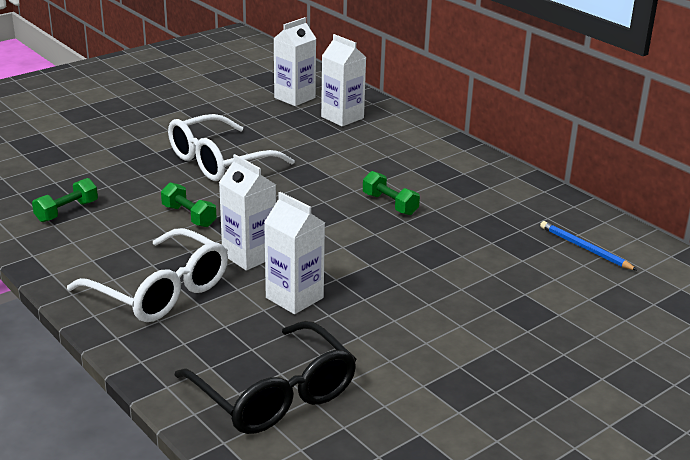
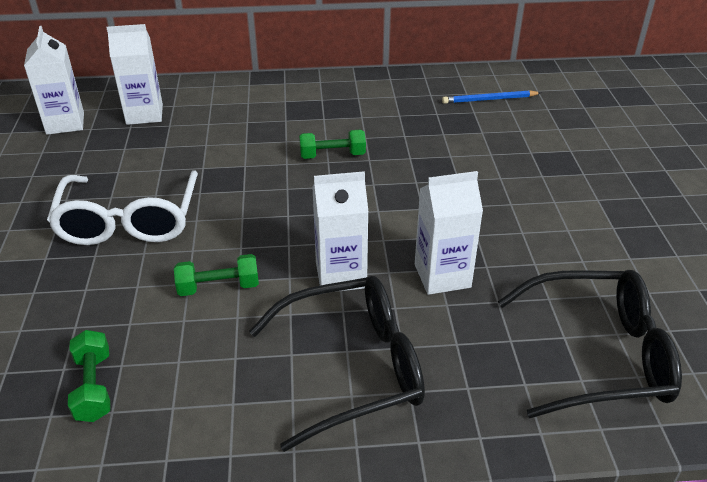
camera: 55 degrees left, 10 degrees up
white glasses [67,228,228,322] -> black glasses [249,276,425,452]

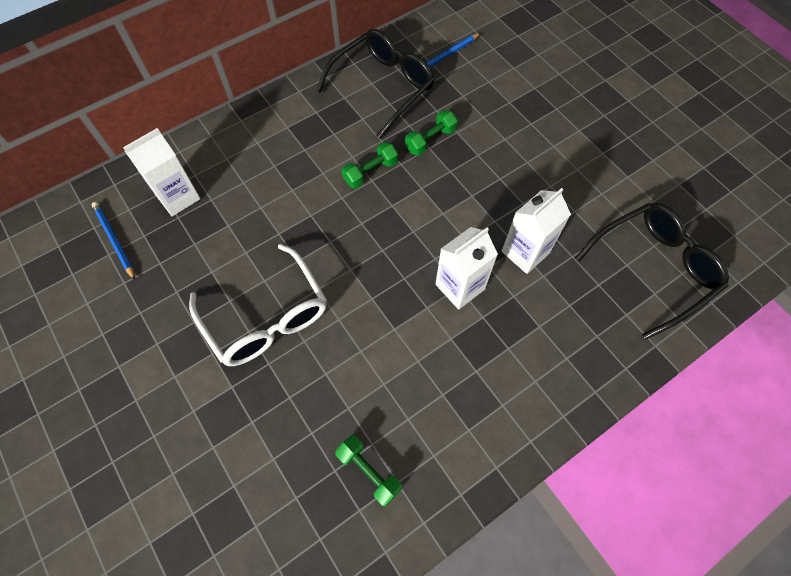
camera: 30 degrees left, 25 degrees up
white carton [24,26,84,135] -> blue pencil [91,202,135,280]
green dumbbell [174,254,259,296] -> green dumbbell moved to [405,110,458,156]
black glasses [249,276,425,452] -> black glasses moved to [316,29,435,139]

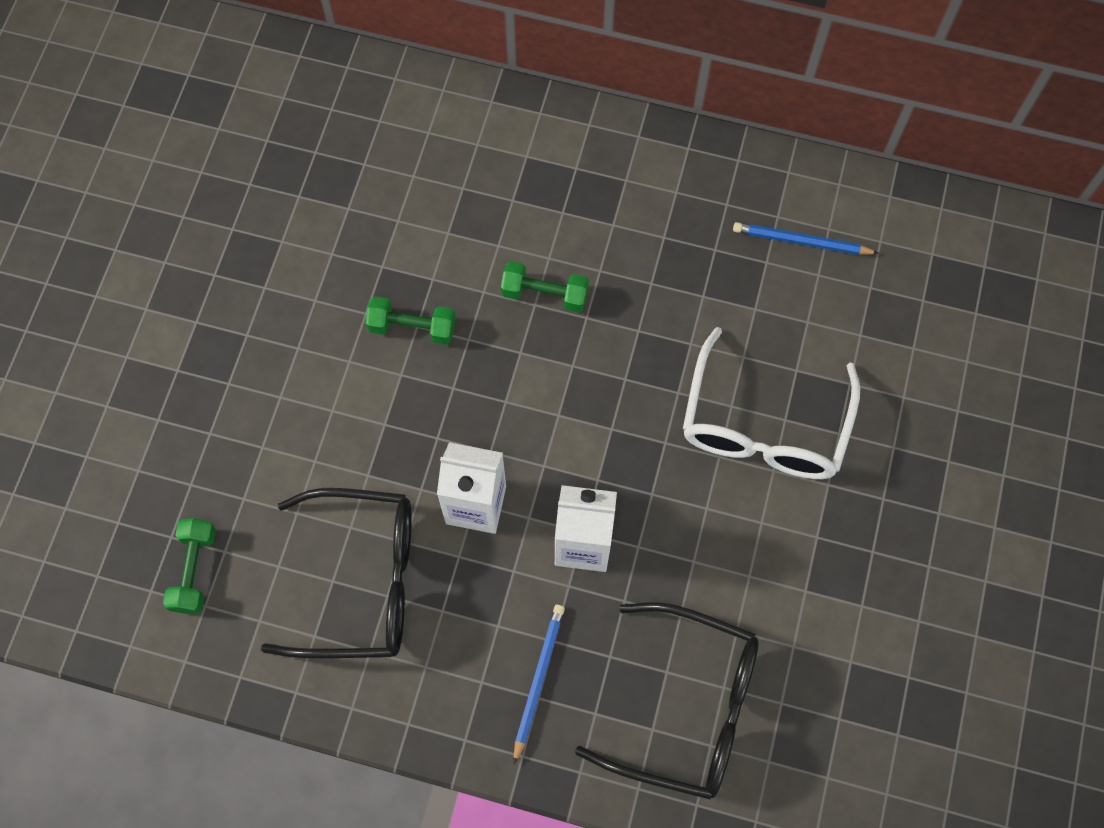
camera: 50 degrees right, 5 degrees up
blue pencil [91,202,135,280] -> blue pencil moved to [514,605,565,764]
white carton [123,128,201,216] -> none
white glasses [189,243,327,366] -> white glasses moved to [683,327,860,479]
black glasses [316,29,435,139] -> black glasses moved to [261,488,412,658]
green dumbbell [405,110,458,156] -> green dumbbell moved to [366,296,455,345]

